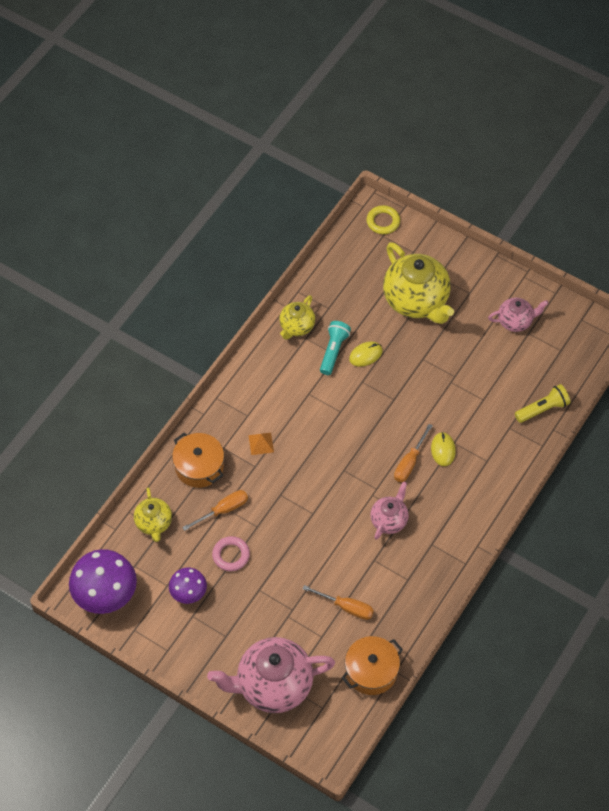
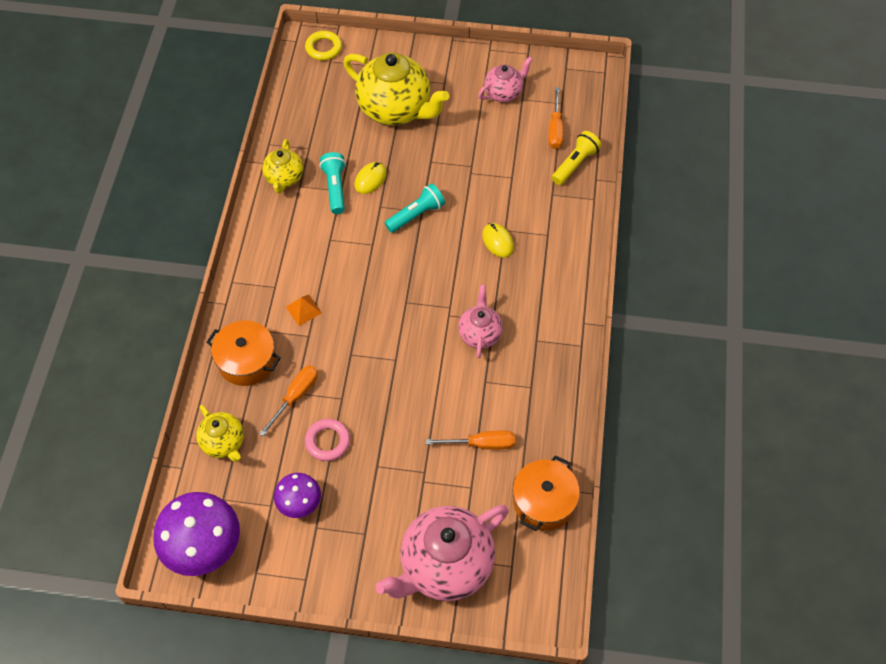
camera: 25 degrees left, 0 degrees up
orange screwdriver [394,424,433,482] -> orange screwdriver moved to [548,87,564,149]
none -> turquoise flashlight [385,183,445,233]

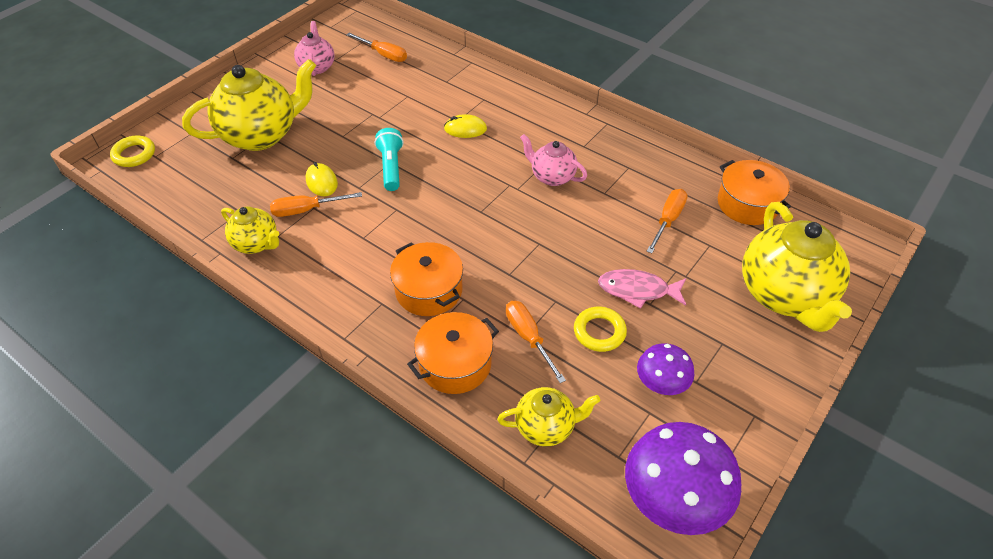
camera: 60 degrees left, 10 degrees down
orange pyramid [286,294,322,326] -> orange pot [390,242,463,316]
pink ring [305,419,350,461] -> yellow ring [574,307,627,352]
turquoise flashlight [319,152,346,214] -> orange screwdriver [270,192,362,217]
pink teapot [375,505,509,601] -> yellow teapot [742,202,852,332]
yellow flashlight [552,131,601,185] -> none
none -> pink fish [598,269,686,309]

